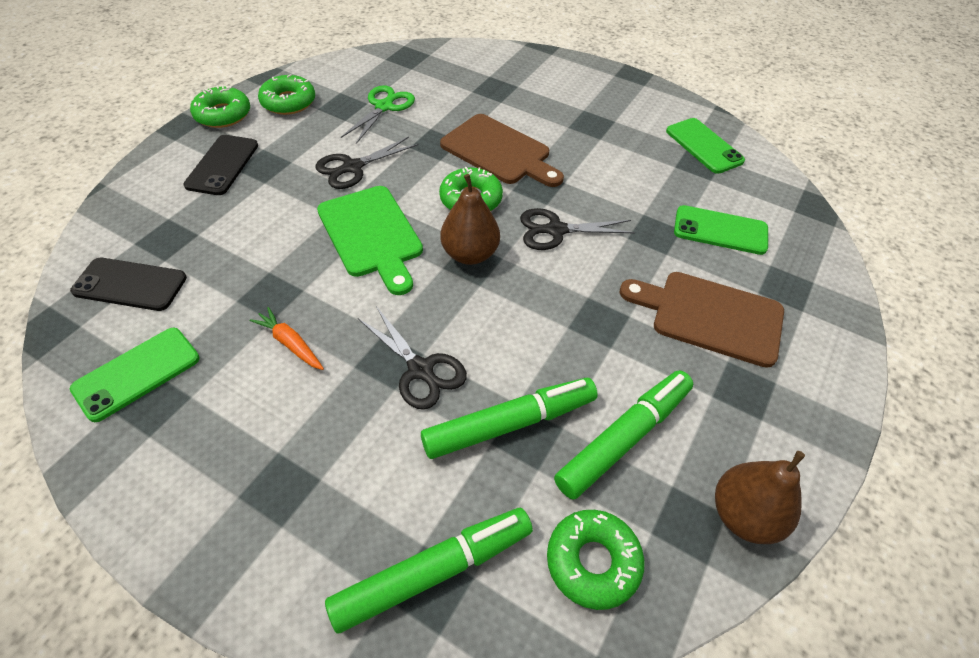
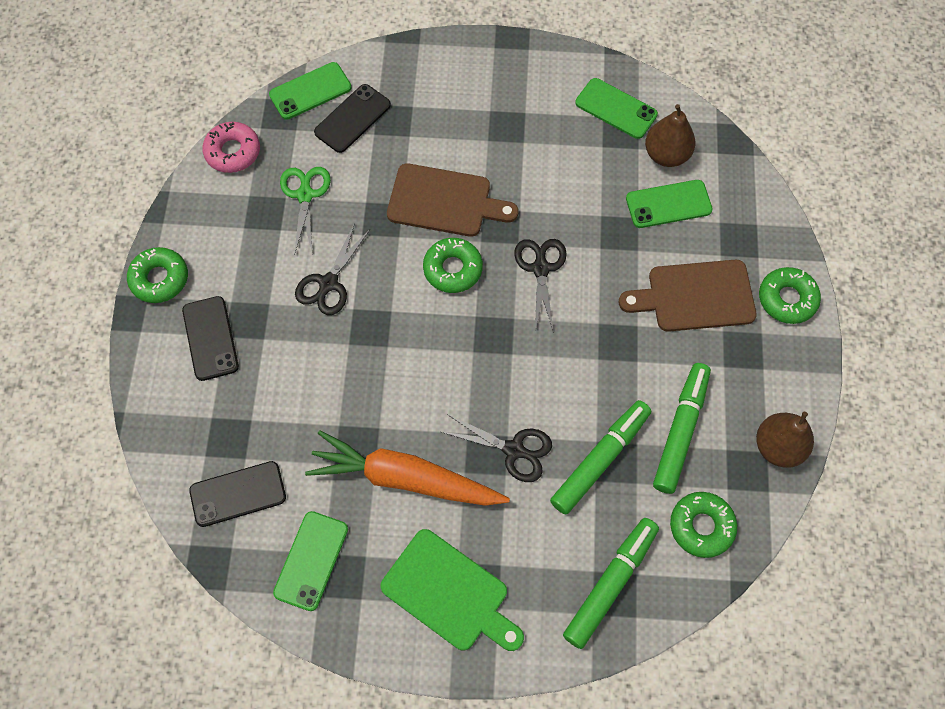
camera: 25 degrees left, 15 degrees up
orange carrot [250,307,324,370] -> orange carrot [305,430,510,506], size x2.39
green donut [258,74,315,115] -> green donut moved to [759,267,821,324]
green cutting board [317,186,423,295] -> green cutting board moved to [380,529,524,651]
brown pear [441,174,500,265] -> brown pear moved to [645,104,695,167]
black scissors [520,208,636,250] -> black scissors turned 120 degrees clockwise [514,239,567,333]
none -> pink donut [202,122,260,173]
none -> green phone [269,62,351,120]
none -> black phone [314,84,391,153]

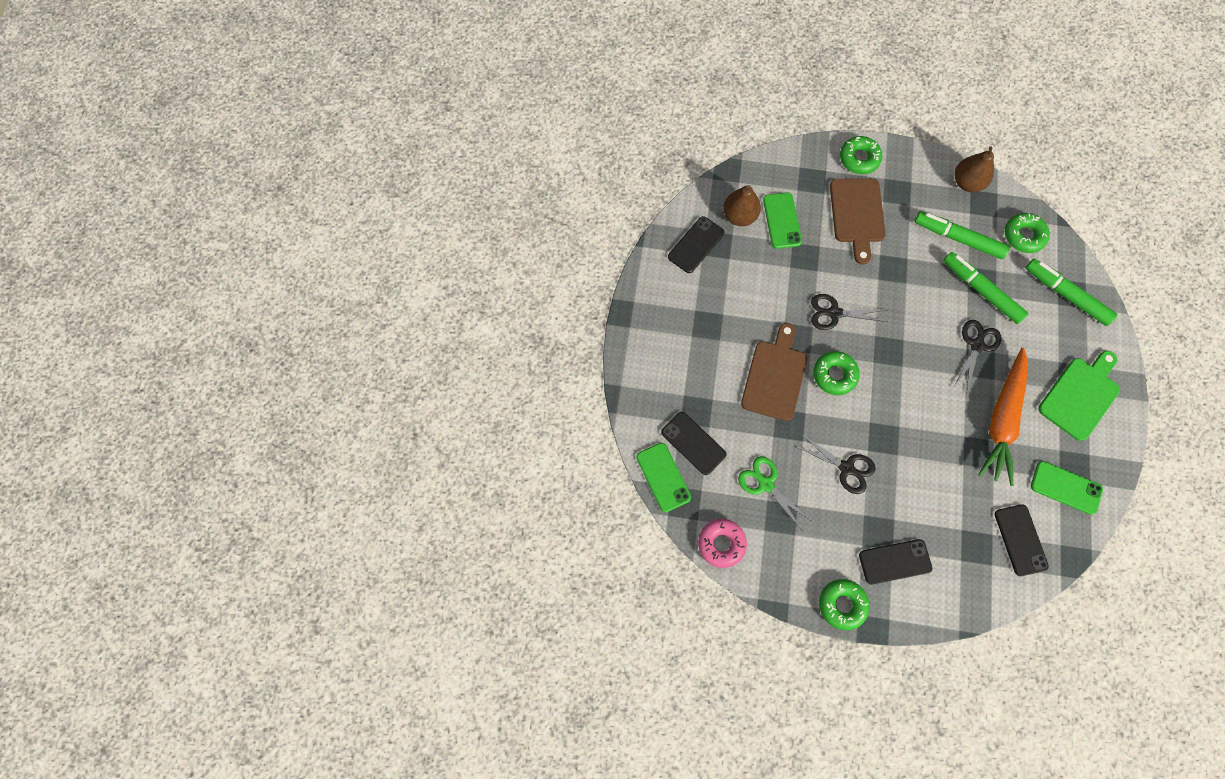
camera: 85 degrees left, 5 degrees up
green scissors [280,167,331,255] -> green scissors turned 45 degrees clockwise [738,456,812,530]
green phone [575,78,658,139] -> black phone [668,216,724,273]

